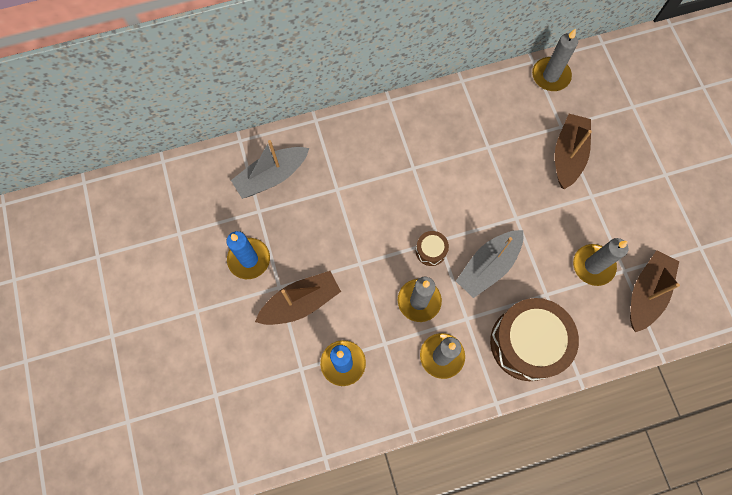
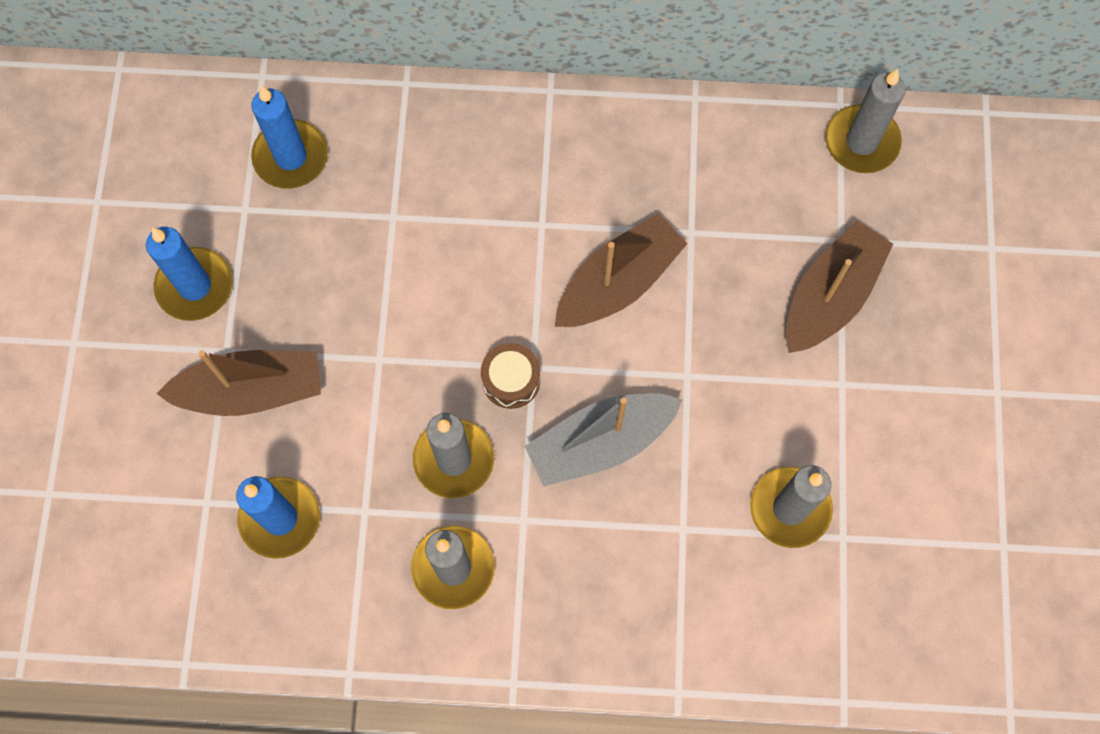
camera: 20 degrees right, 0 degrees up
grey boat [231,140,309,199] -> blue candle [251,86,328,189]
brown drum [490,298,579,381] -> none
brown boat [630,250,680,332] -> brown boat moved to [555,214,688,327]

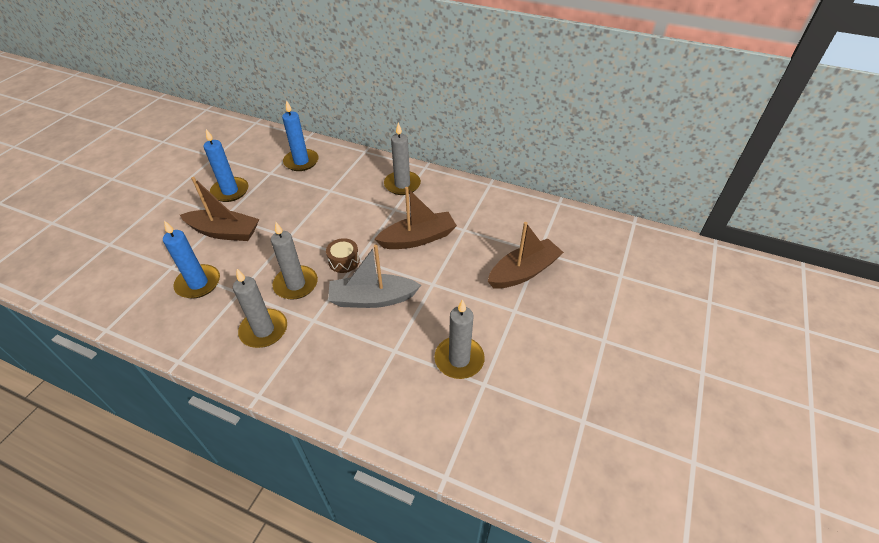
camera: 20 degrees right, 25 degrees down
grey candle [825,69,906,173] -> grey candle moved to [384,123,421,195]

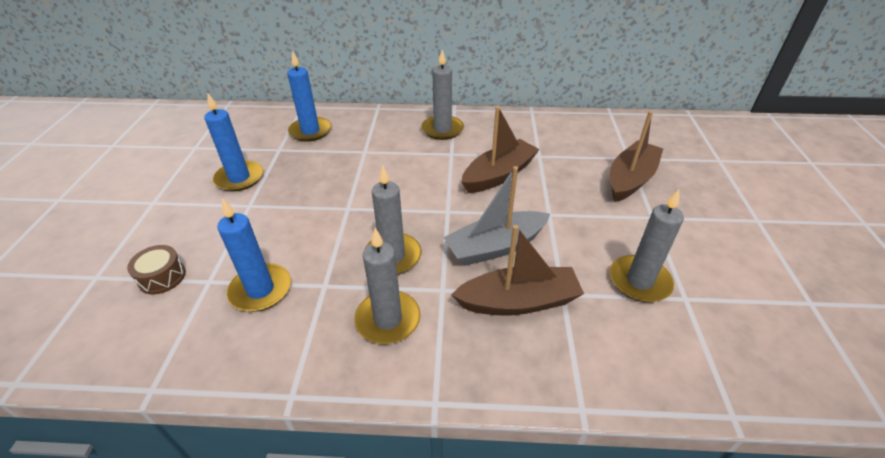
camera: 20 degrees left, 5 degrees down
brown boat [180,177,259,241] -> brown boat moved to [451,225,584,316]
brown drum [326,238,360,273] -> brown drum moved to [127,245,186,294]

